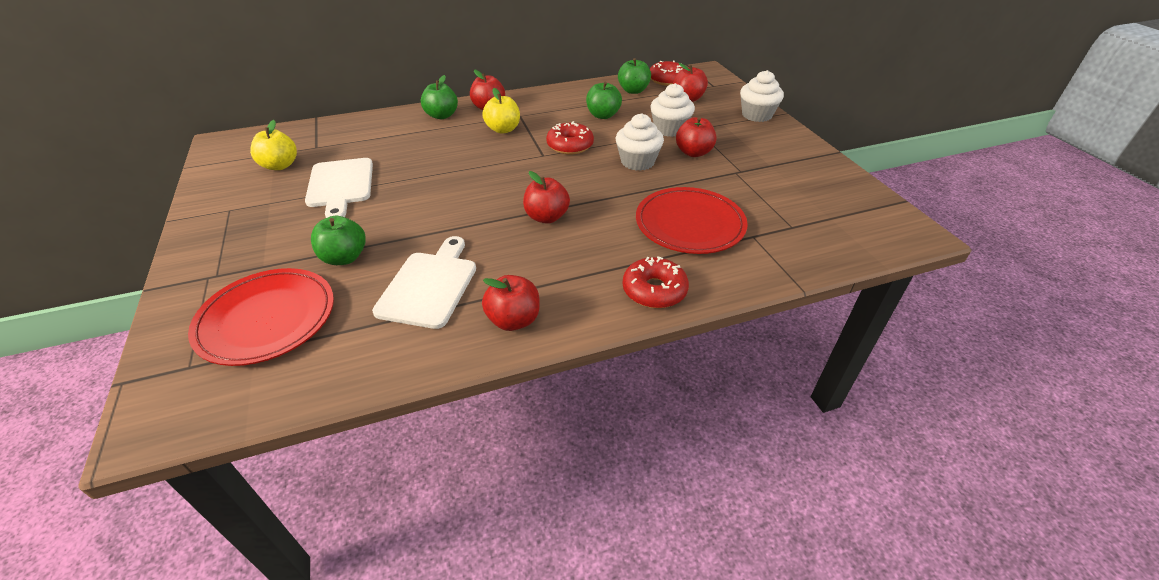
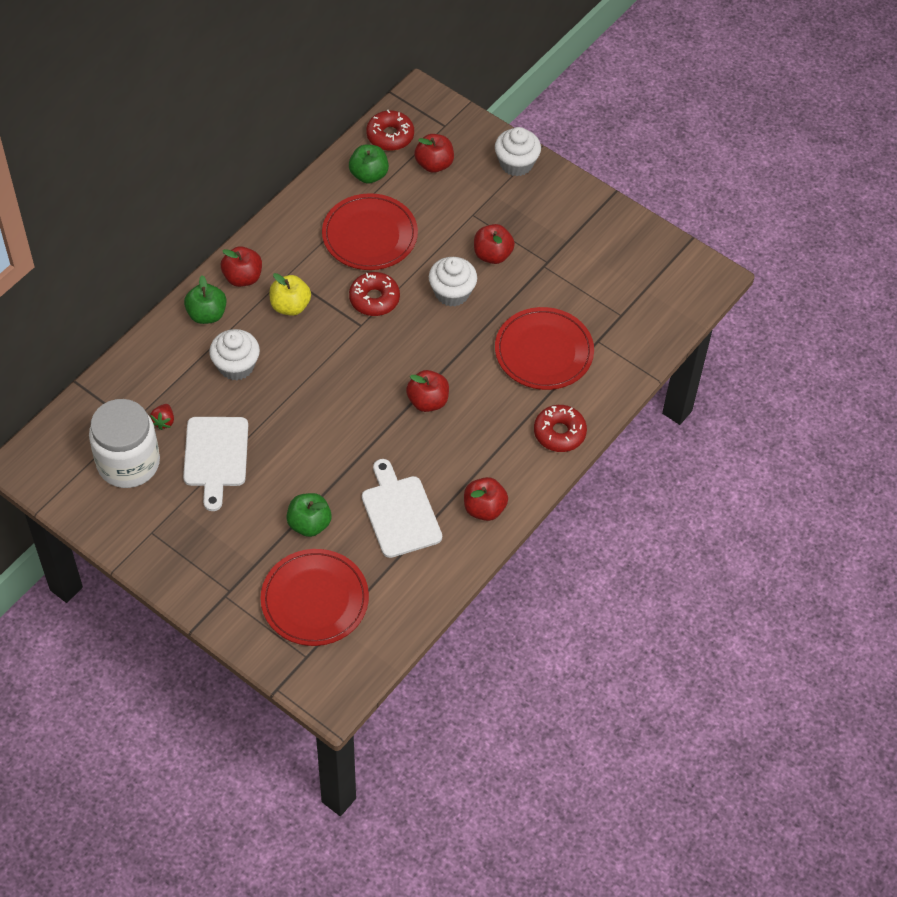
camera: 35 degrees left, 15 degrees up
yellow apple [250,120,297,170] -> white jar [89,399,160,488]
white cutting board [305,158,373,218] -> white cutting board turned 45 degrees clockwise [183,417,248,511]
green apple [586,82,622,119] -> red plate [322,193,418,270]
white cupcake [650,83,695,137] -> white cupcake moved to [209,329,260,380]
none -> red strawberry [150,404,174,430]

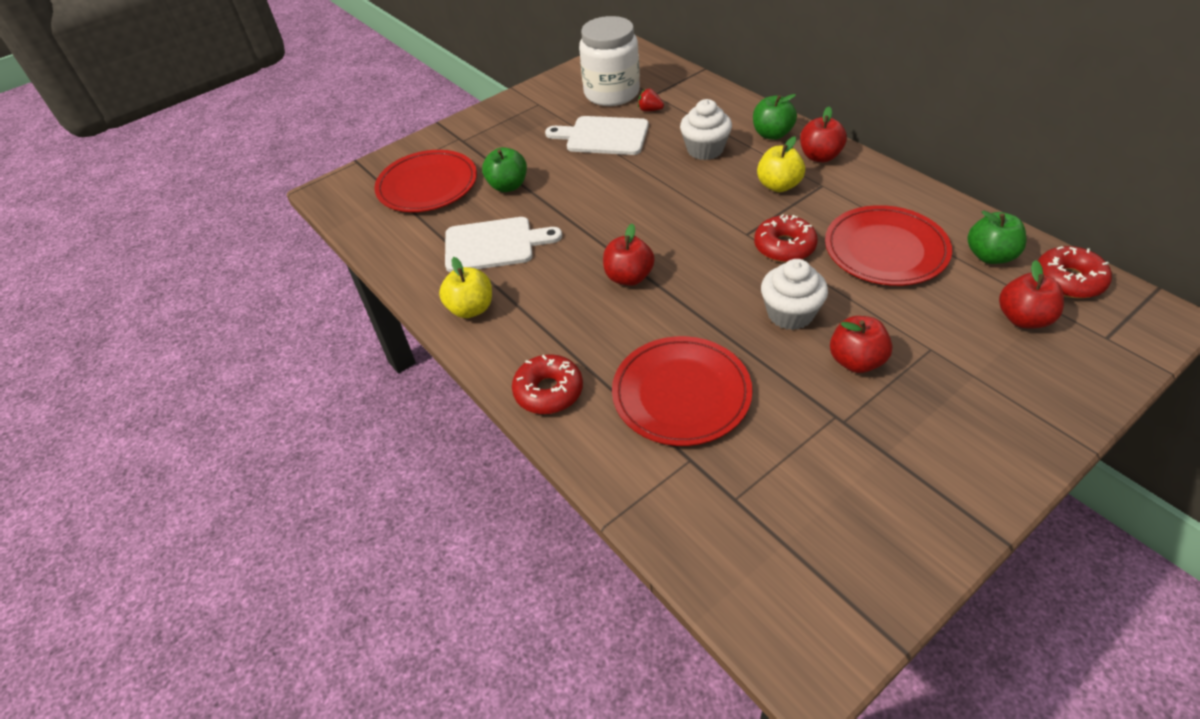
camera: 110 degrees right, 10 degrees down
red apple [464,477,508,521] -> yellow apple [439,257,492,318]
white cupcake [495,127,541,176] -> none

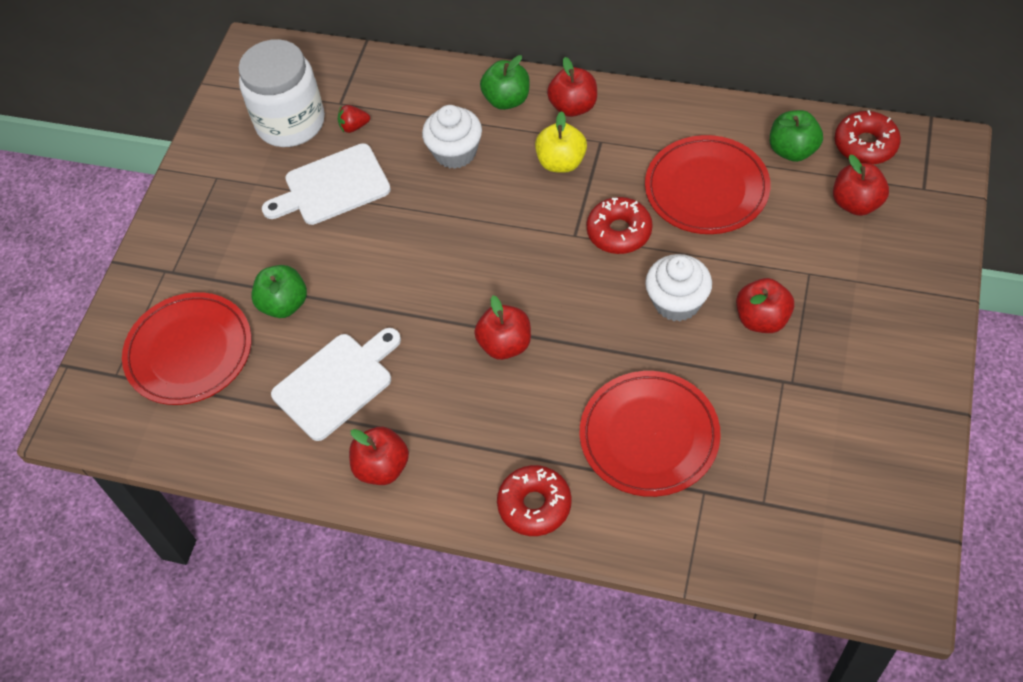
camera: 35 degrees left, 10 degrees up
yellow apple [439,257,492,318] -> red apple [349,427,409,485]

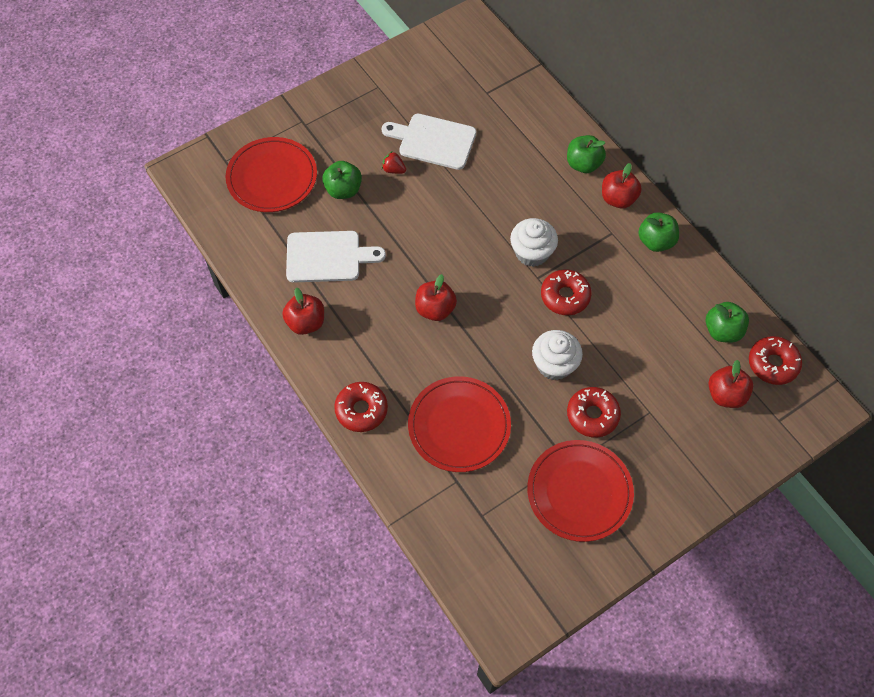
camera: 35 degrees right, 5 degrees up
white jar [238,39,325,147] -> none
red strawberry [338,105,370,133] -> red strawberry moved to [382,151,406,174]
white cupcake [422,105,482,169] -> white cupcake moved to [510,218,558,267]
yellow apple [535,111,587,173] -> none
red plate [645,135,771,234] -> red plate moved to [527,440,634,542]
red apple [736,278,794,333] -> red donut [567,387,621,438]
none -> green apple [638,212,679,252]

